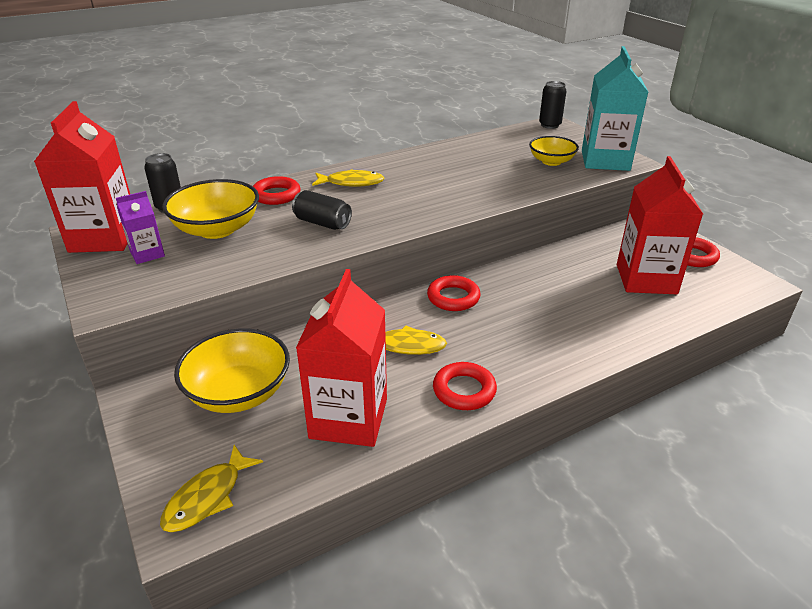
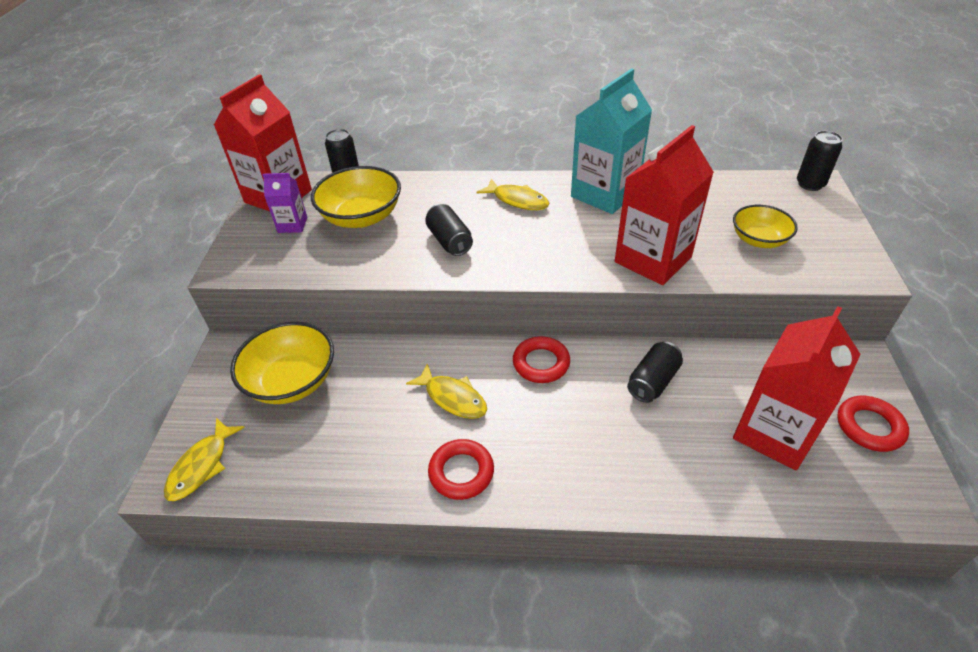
camera: 35 degrees right, 10 degrees up
yellow fish [160,445,263,532] -> yellow fish turned 45 degrees counterclockwise [164,418,245,501]
red ring [253,176,301,205] -> none
red carton [296,269,387,447] -> red carton moved to [615,125,714,285]
turquoise carton [582,46,648,171] -> turquoise carton moved to [571,68,652,214]
none -> black can [627,342,683,403]

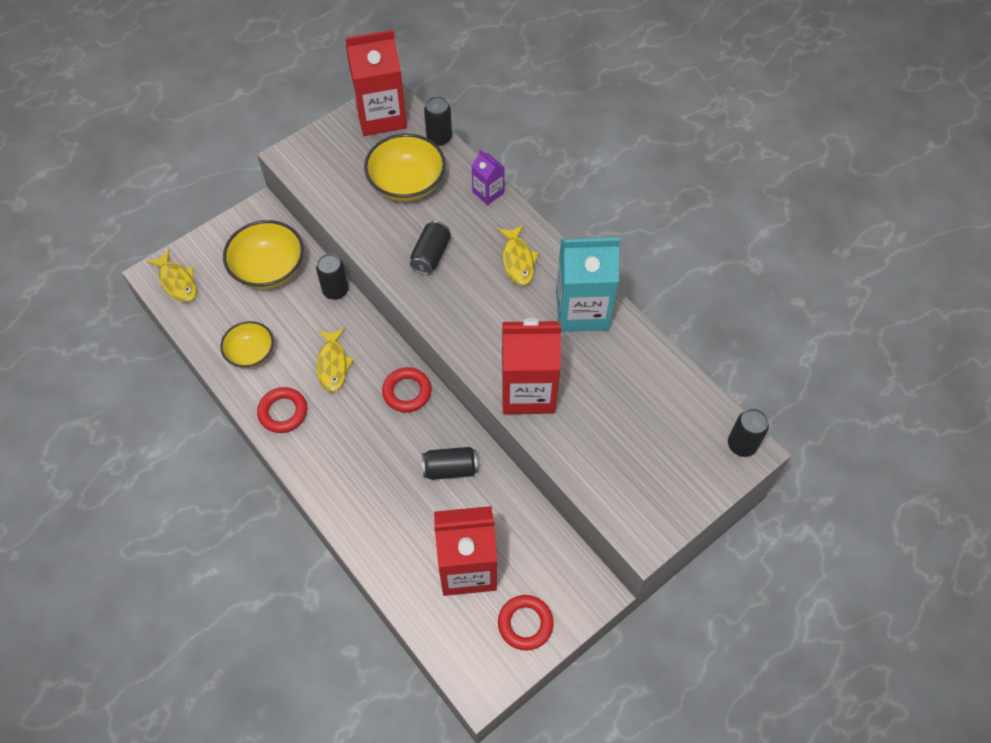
camera: 45 degrees right, 15 degrees up
yellow fish [164,418,245,501] -> yellow fish turned 105 degrees counterclockwise [147,249,196,302]
purple carton [262,173,307,233] -> purple carton moved to [472,149,504,205]
yellow bowl [733,205,798,248] -> yellow bowl moved to [220,321,274,368]
none -> black can [316,254,348,300]

